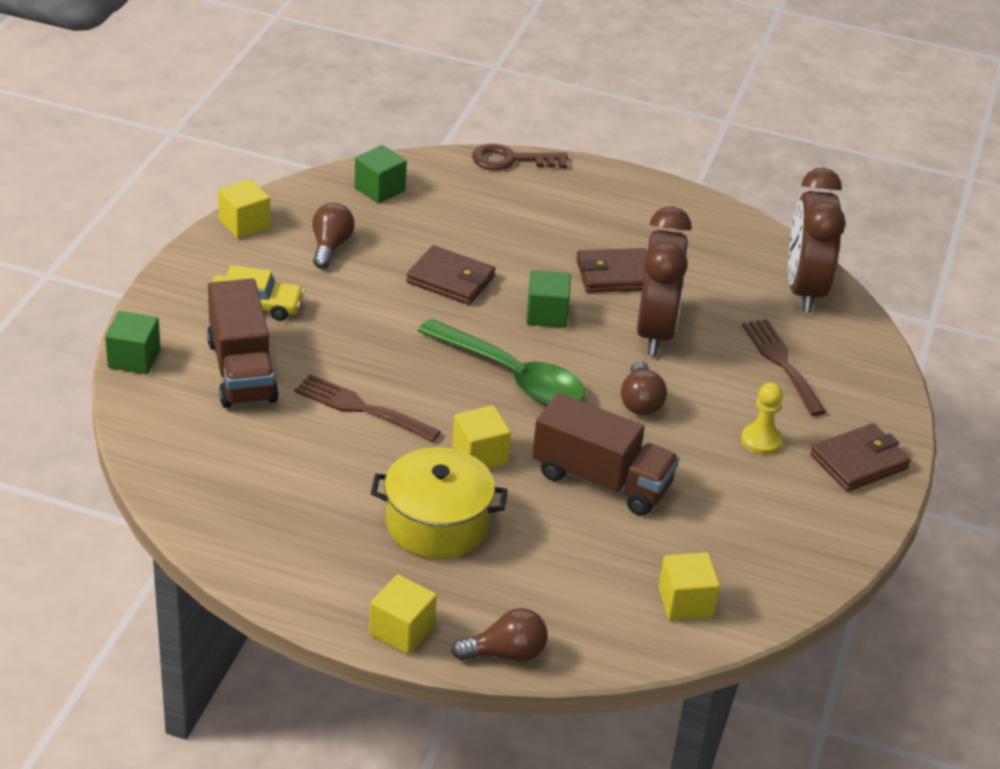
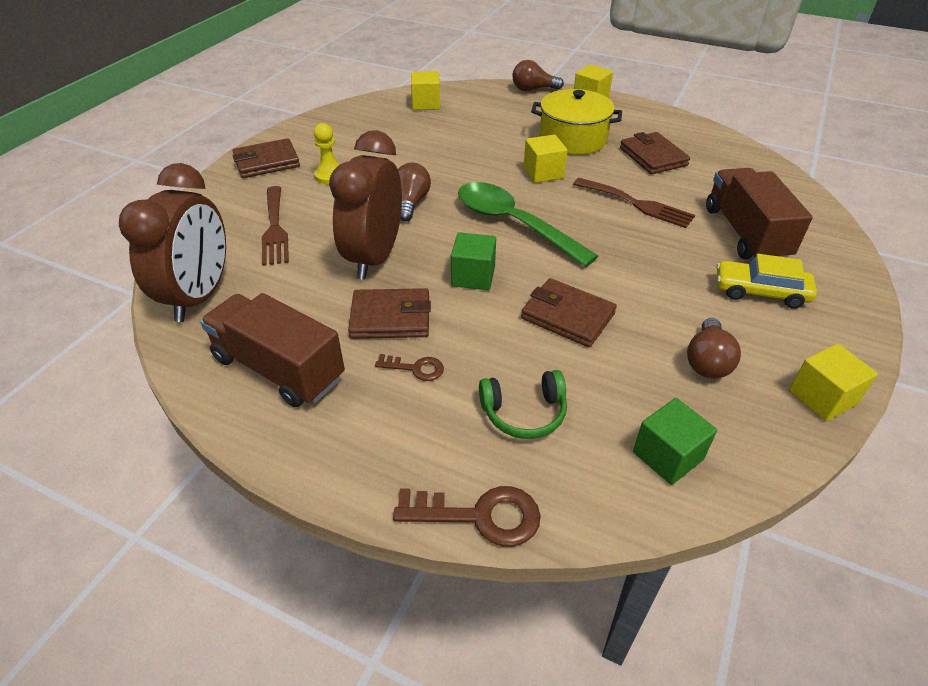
camera: 170 degrees left, 5 degrees up
green cube [105,311,161,374] -> none
brown truck [532,393,679,516] -> brown truck moved to [200,293,345,407]
none -> brown key [375,354,444,381]
none -> green headphones [479,370,567,439]
none -> brown wallet [620,132,690,174]

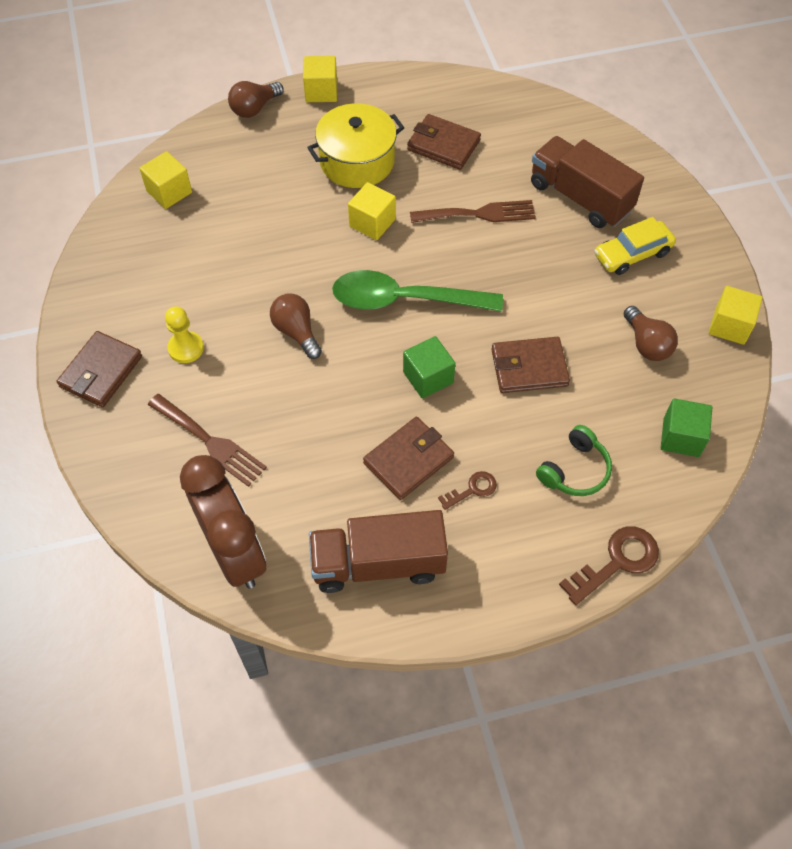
camera: 40 degrees left, 15 degrees up
brown clock [329,130,402,280] -> none

